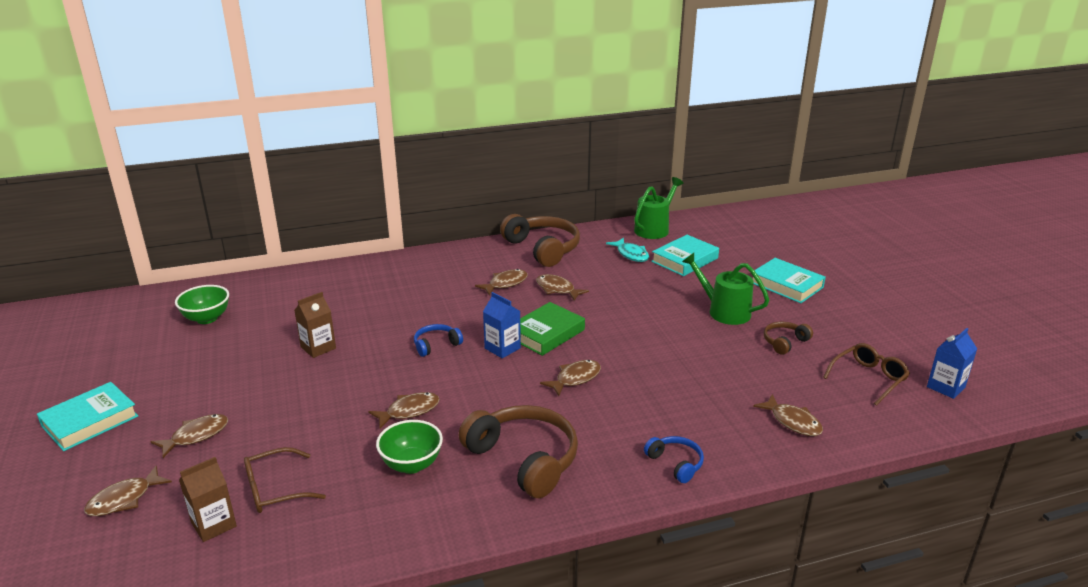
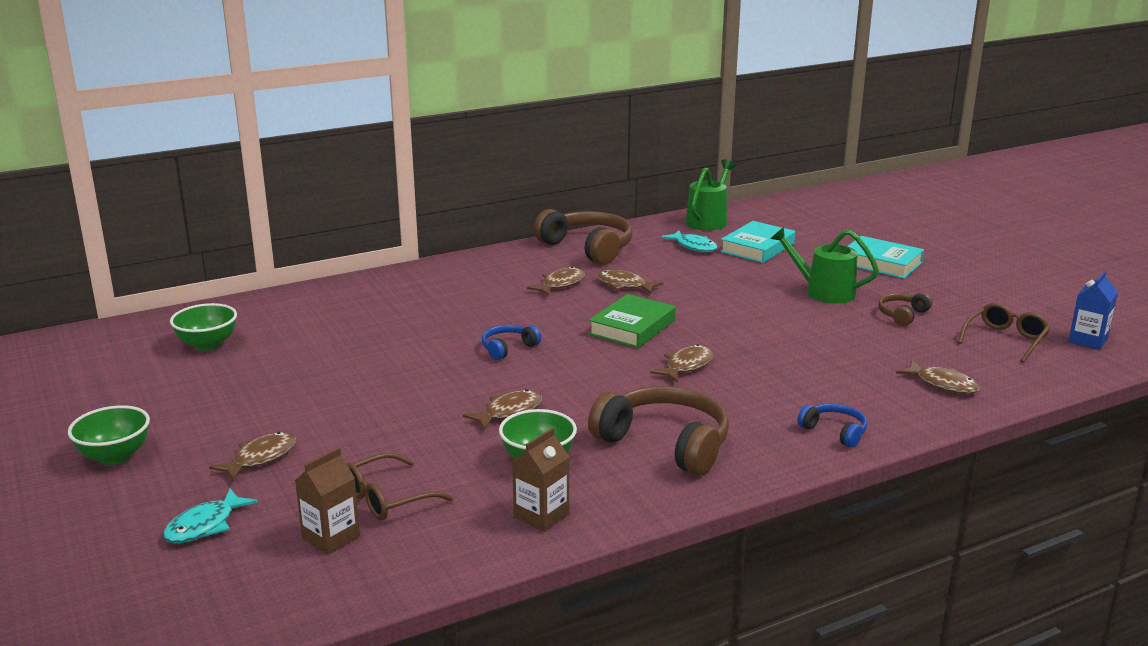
camera: 10 degrees left, 5 degrees down
turquoise book [37,382,138,451] -> green bowl [68,405,150,465]
brown fish [84,466,172,516] -> turquoise fish [163,488,258,543]
brown carton [294,292,336,358] -> brown carton moved to [512,428,569,532]
blue carton [483,292,521,358] -> none

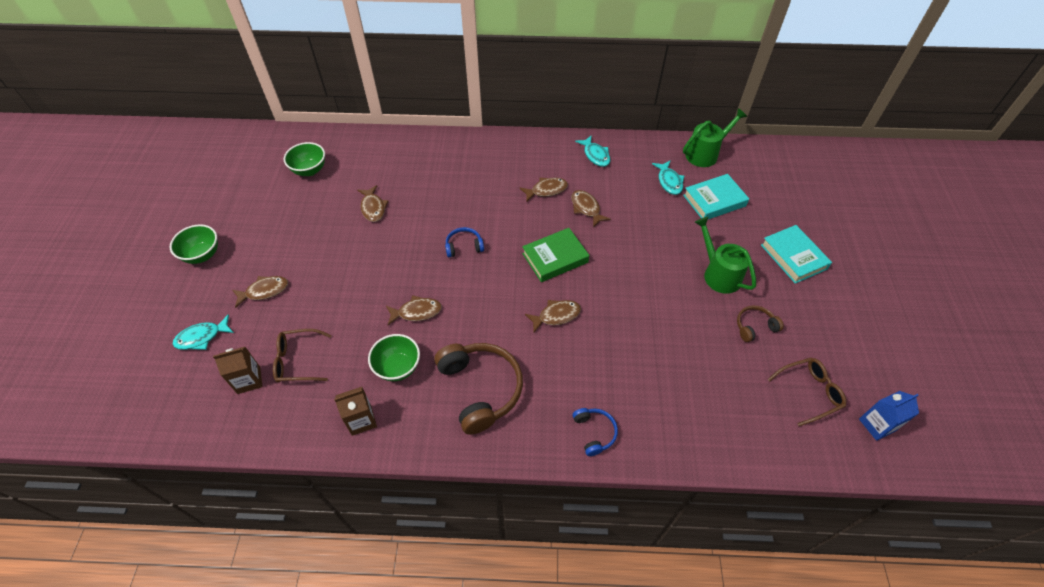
camera: 30 degrees right, 30 degrees up
brown headphones [534,209,633,265] -> turquoise fish [575,135,610,167]
brown fish [896,360,980,394] -> brown fish moved to [357,185,388,222]

